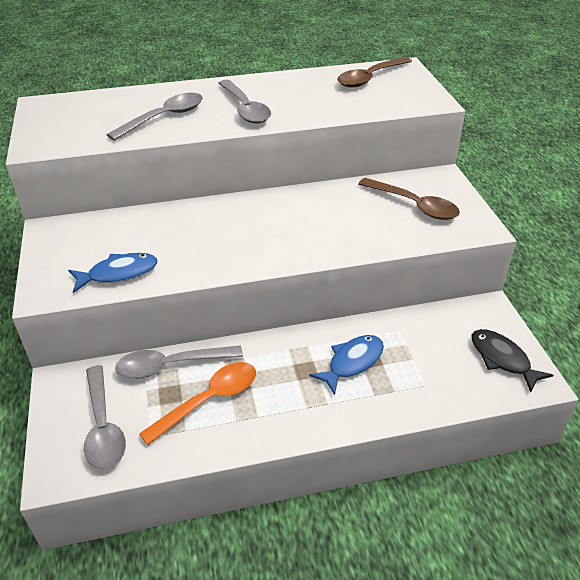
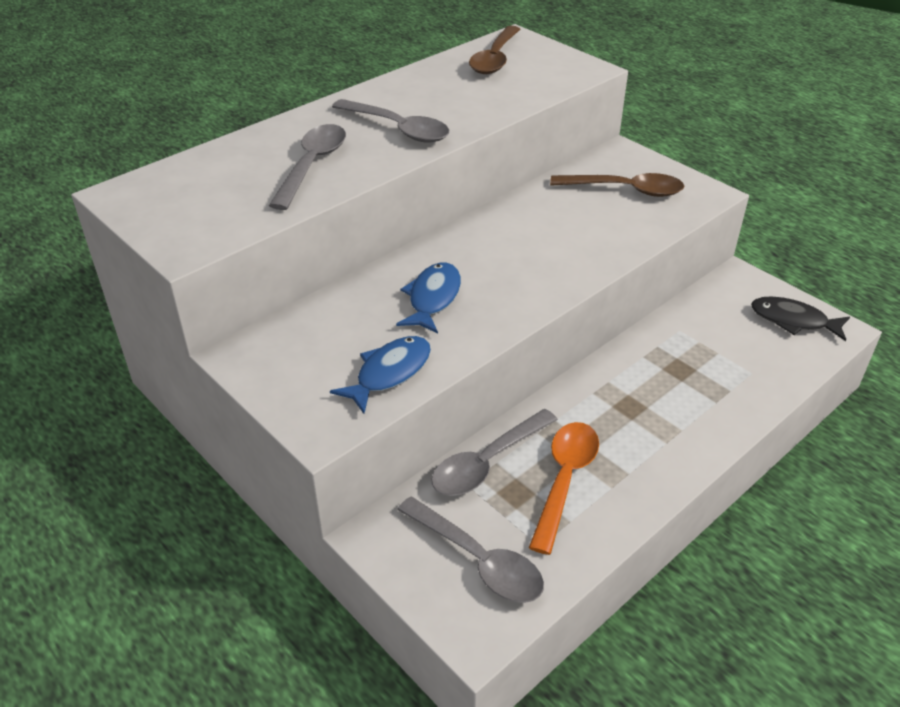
camera: 30 degrees left, 0 degrees up
blue fish [309,335,384,395] -> blue fish moved to [396,263,461,334]

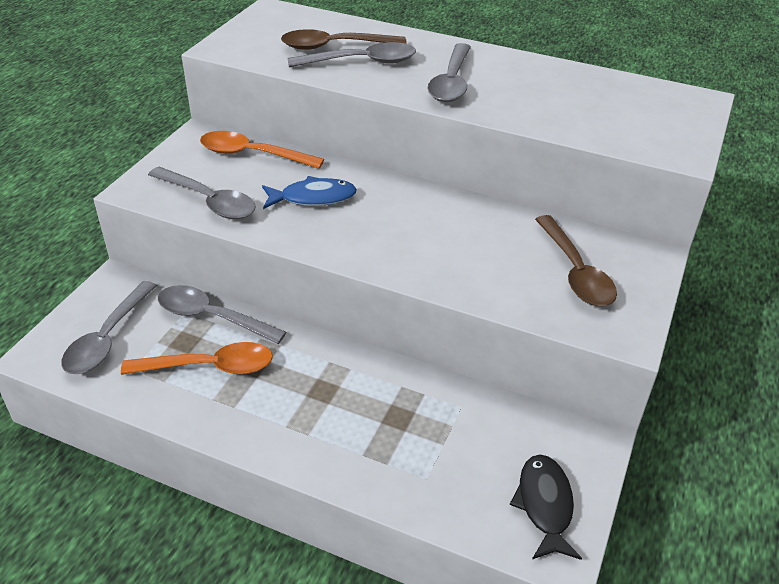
camera: 65 degrees right, 0 degrees up
blue fish [330,336,431,414] -> grey spoon [148,167,256,219]
brown spoon [469,26,520,74] -> brown spoon moved to [281,29,407,50]
none -> orange spoon [200,131,324,169]

